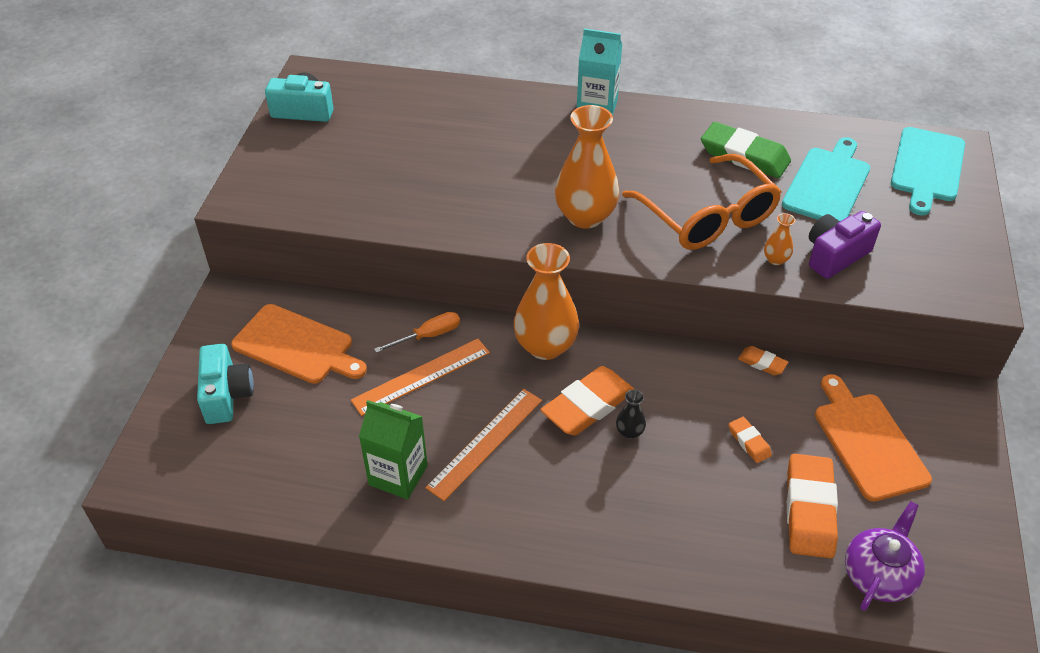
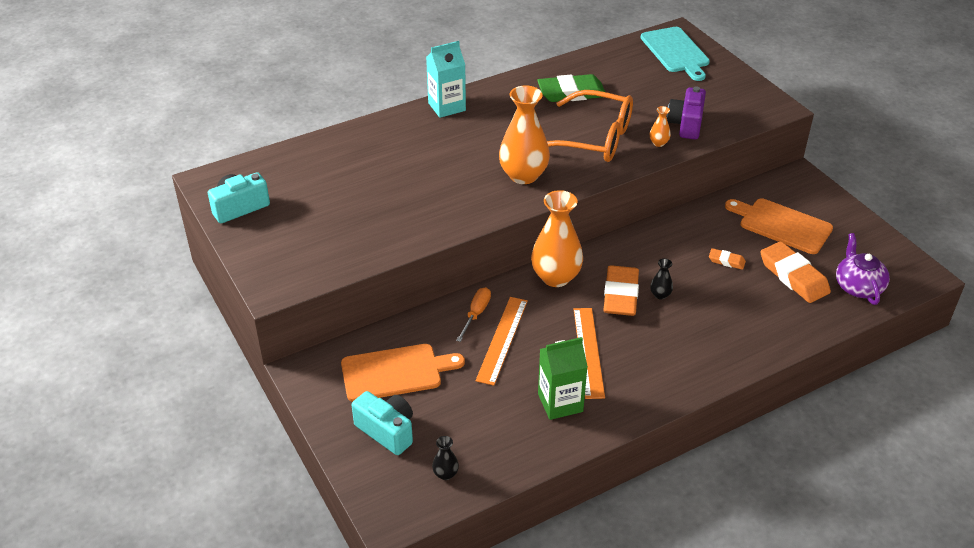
camera: 40 degrees left, 5 degrees down
orange eraser [738,346,788,376] -> none
turquoise cutting board [782,137,870,221] -> none
none -> black vase [432,436,459,480]

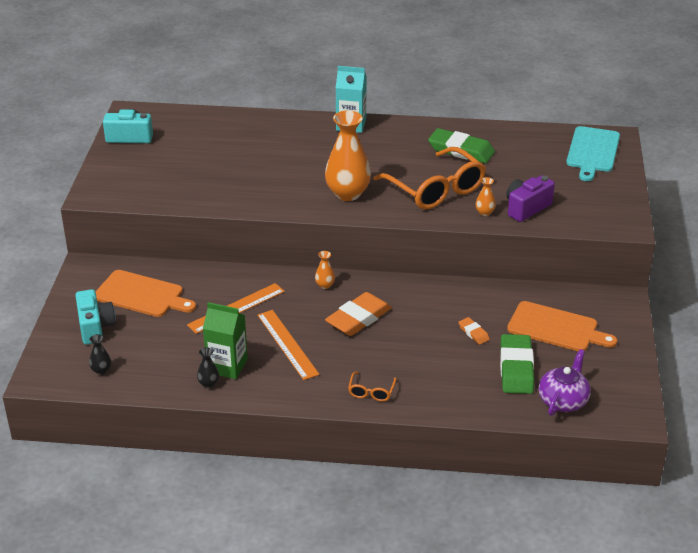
camera: 35 degrees right, 5 degrees down
orange screwdriver [456,287,491,342] -> none
orange vase [531,190,583,287] -> orange vase [315,251,335,289], size x0.43
orange ruler [574,308,605,399] -> orange ruler turned 60 degrees counterclockwise [257,310,319,380]
black vase [650,259,673,300] -> black vase moved to [197,347,219,388]
orange cutting board [725,198,833,254] -> orange cutting board turned 135 degrees clockwise [507,301,617,351]
orange eraser [760,241,831,303] -> green eraser [500,334,534,394]
none -> orange glasses [348,372,397,402]

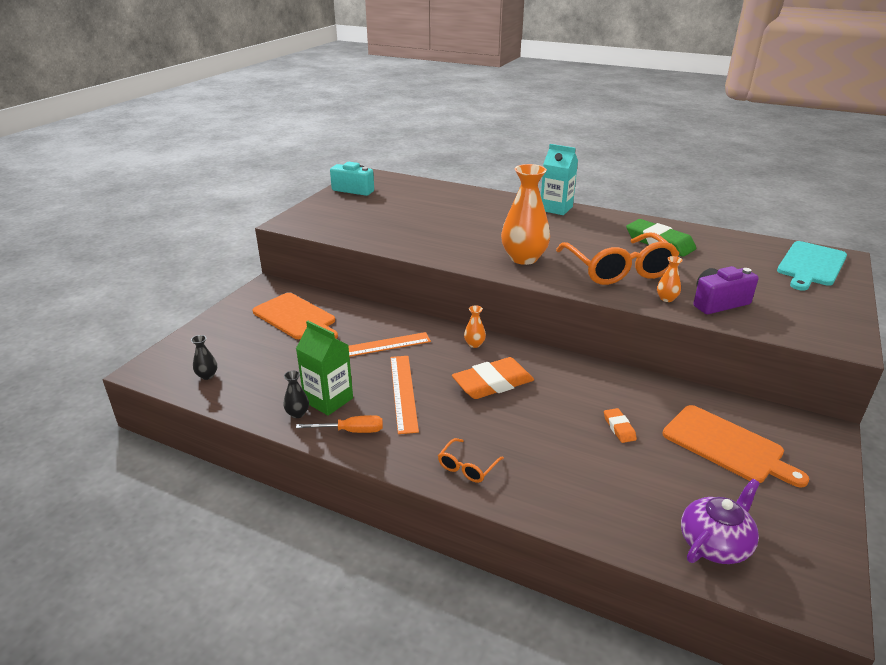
camera: 20 degrees right, 5 degrees down
turquoise camera [75,289,116,345] -> none
green eraser [500,334,534,394] -> none
none -> orange screwdriver [296,415,383,433]

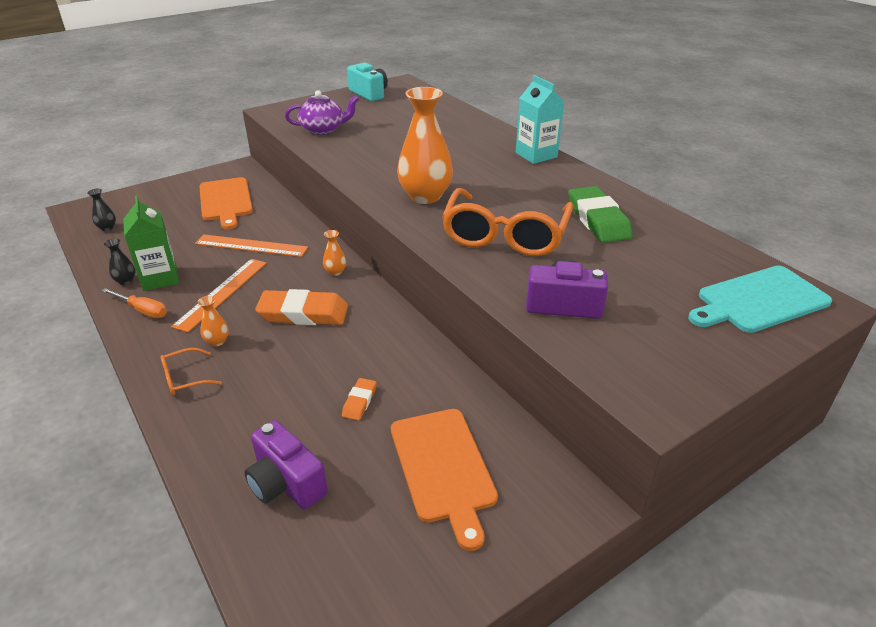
camera: 30 degrees right, 5 degrees up
orange vase [657,256,683,302] -> orange vase moved to [198,296,229,346]
purple teapot [681,479,760,564] -> purple teapot moved to [285,90,359,135]
none -> purple camera [244,420,328,509]

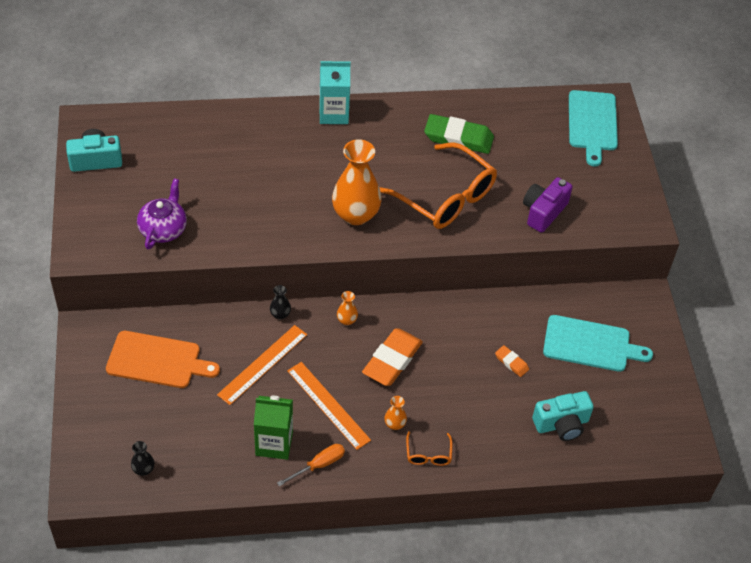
camera: 65 degrees left, 15 degrees up
black vase [104,238,135,285] -> black vase moved to [270,285,291,319]
purple camera [244,420,328,509] -> turquoise camera [532,391,594,441]
orange cutting board [391,409,498,551] -> turquoise cutting board [543,315,653,372]

